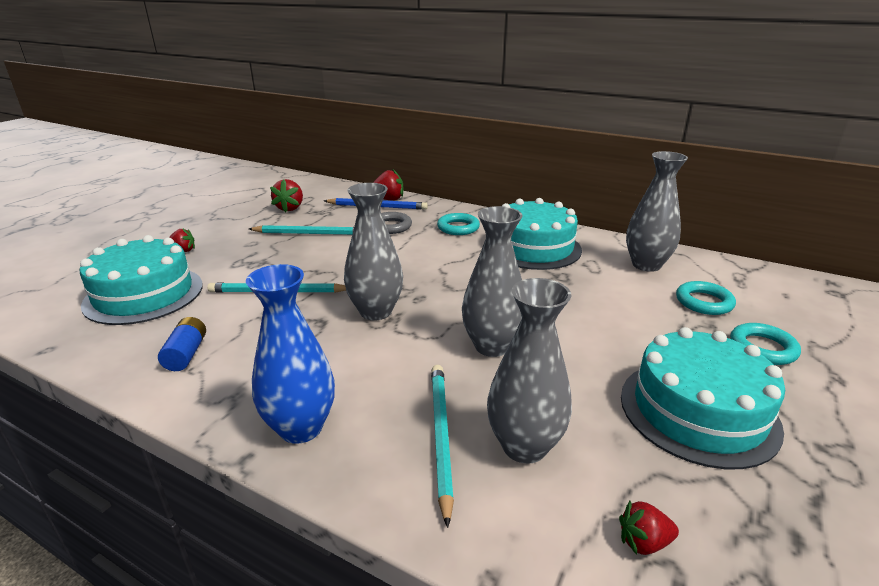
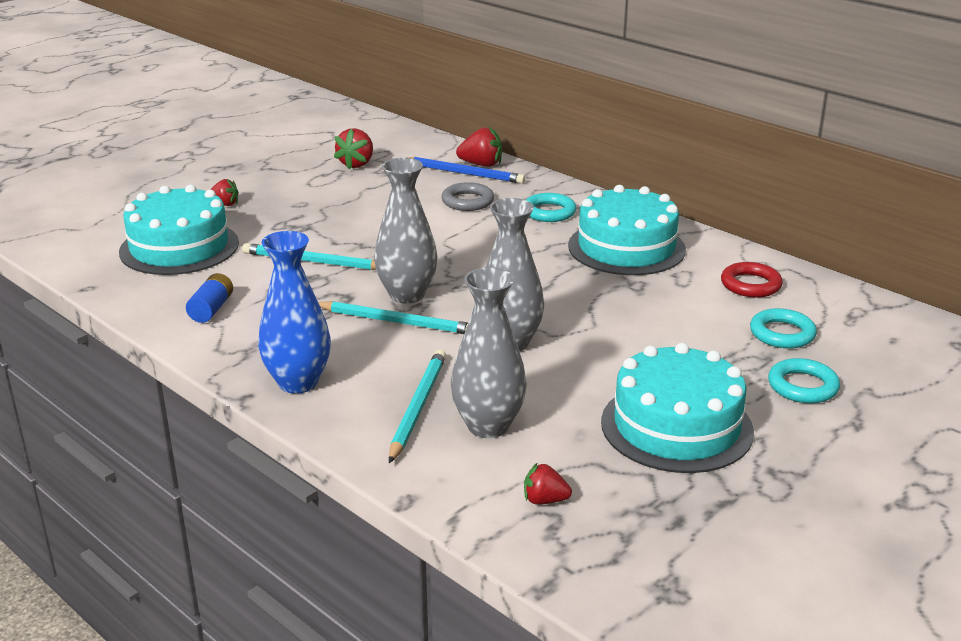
camera: 15 degrees right, 0 degrees up
turquoise pencil [249,225,354,235] -> turquoise pencil moved to [318,301,468,334]
grey vase [626,151,688,272] -> red ring [721,262,783,297]

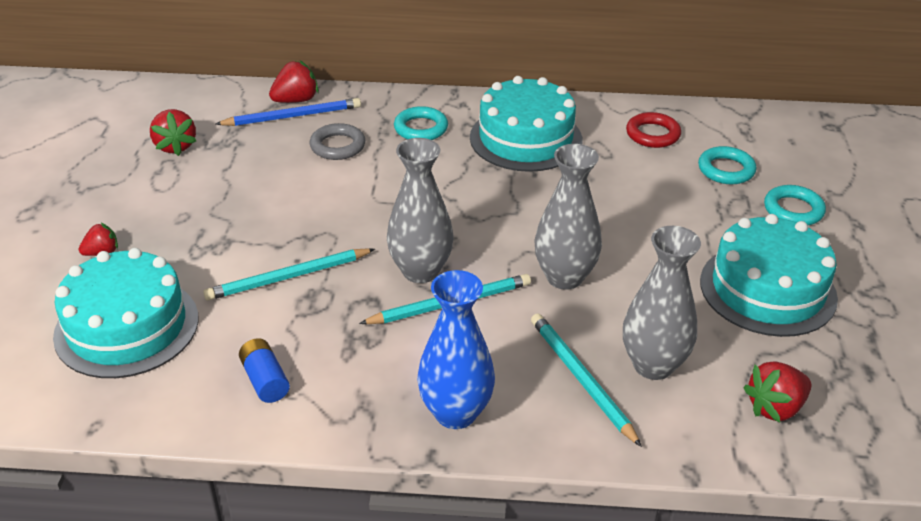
camera: 40 degrees left, 10 degrees up
red strawberry [524,462,572,505] -> red strawberry [743,361,811,423], size x1.56

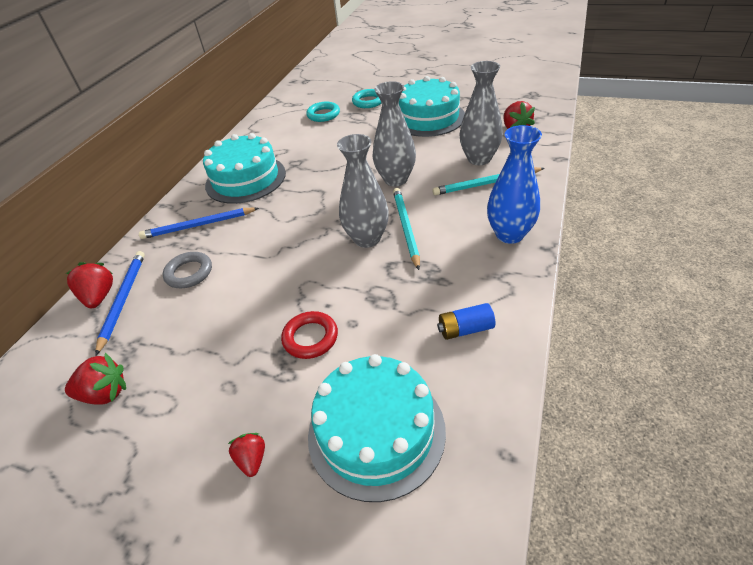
camera: 70 degrees left, 5 degrees up
turquoise pencil [203,248,375,301] -> none
turquoise ring [394,106,448,140] -> blue pencil [139,208,259,239]
red ring [626,112,681,148] -> red ring moved to [281,311,338,359]

